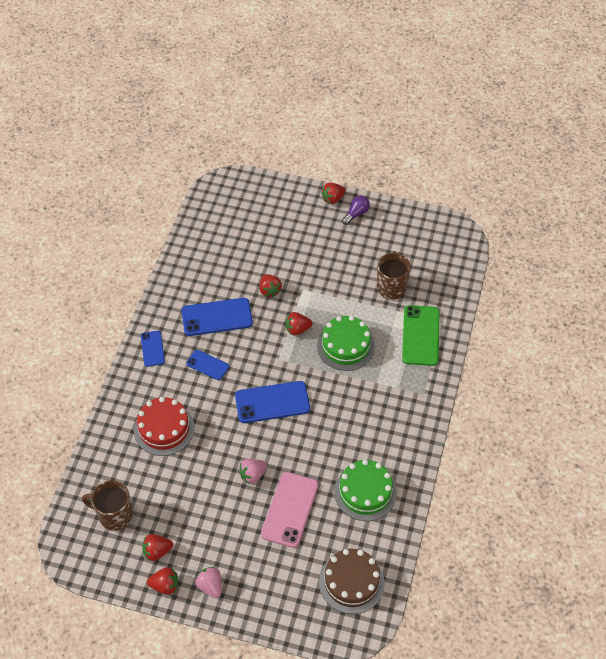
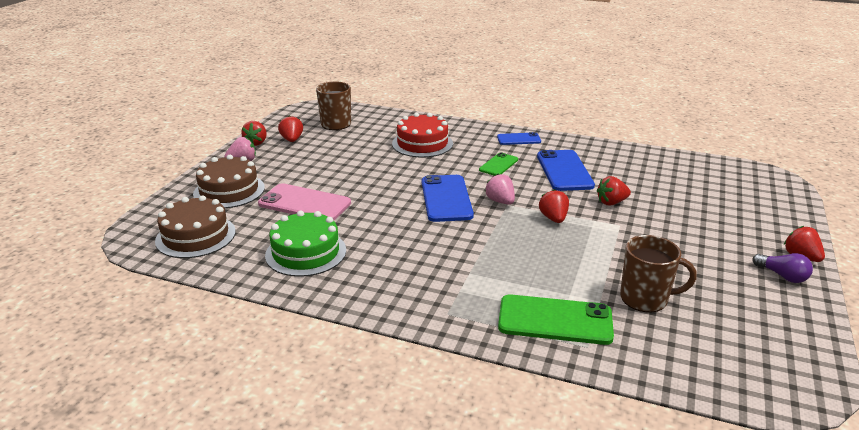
camera: 95 degrees right, 25 degrees down
blue phone [186,350,229,380] -> green phone [479,152,518,176]
pink strawberry [238,459,267,484] -> pink strawberry moved to [485,174,515,204]
green cake [317,316,375,371] -> none
none -> brown cake [193,155,265,208]

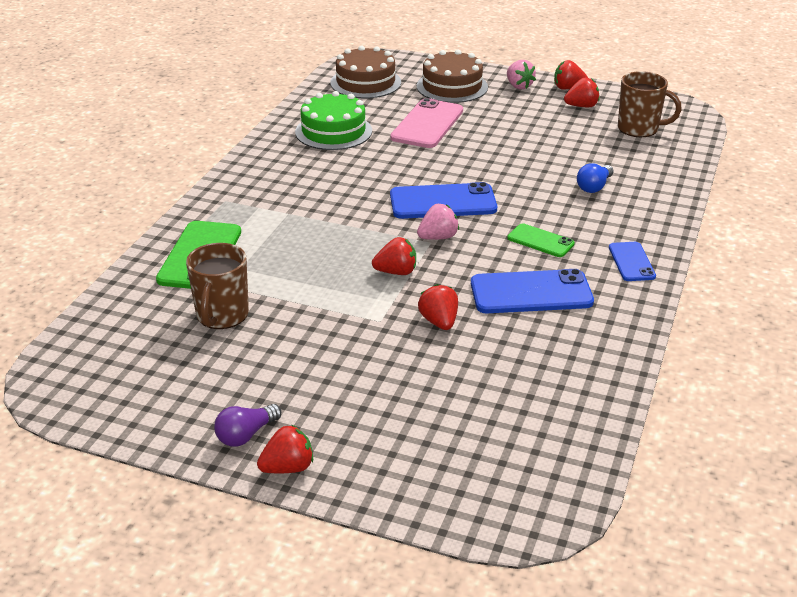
camera: 90 degrees right, 5 degrees up
red cake [392,113,453,157] -> blue light bulb [577,163,614,193]

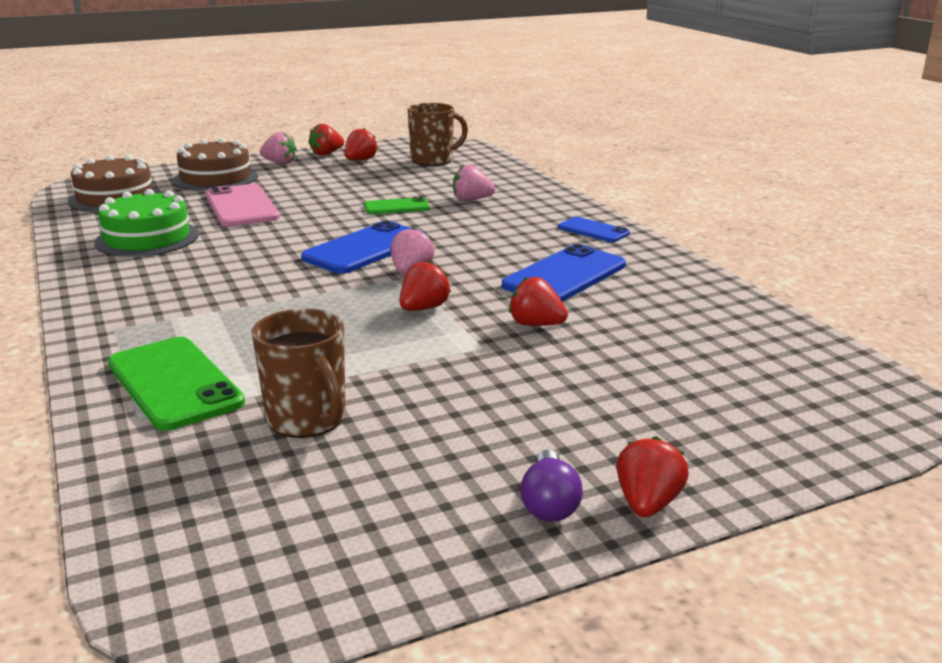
camera: 45 degrees left, 10 degrees down
green phone [507,223,575,257] -> green phone moved to [364,197,430,214]
blue light bulb [577,163,614,193] -> pink strawberry [453,165,495,201]

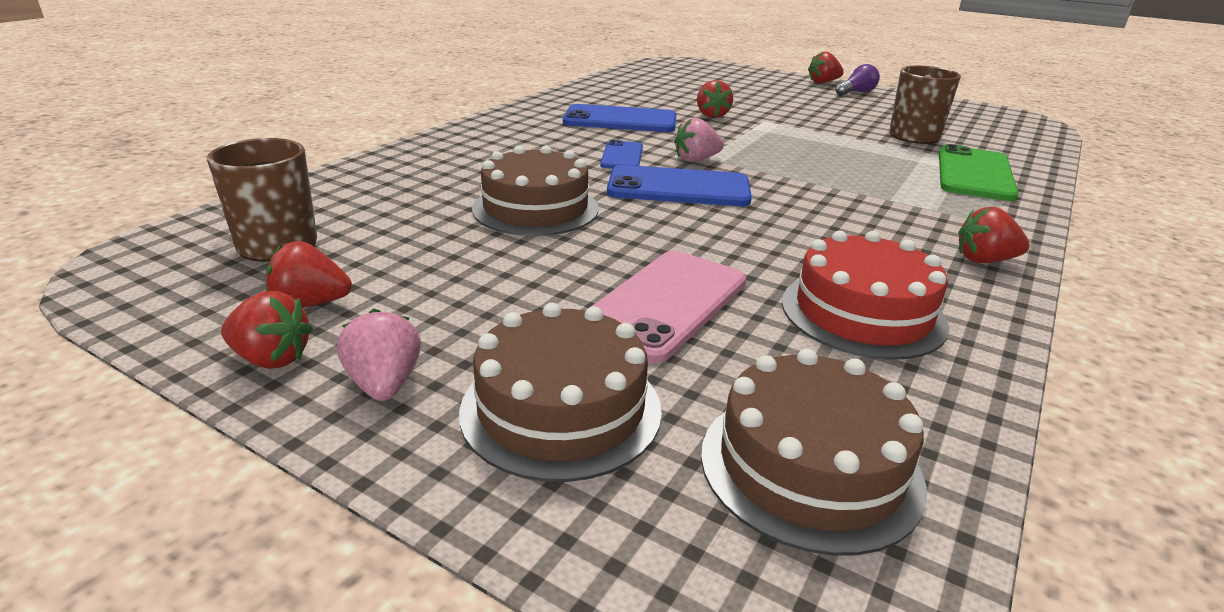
camera: 125 degrees left, 5 degrees up
green cake [94,189,199,257] -> red cake [782,231,949,360]
green phone [364,197,430,214] -> brown cake [472,145,598,236]
red strawberry [399,261,451,311] -> red strawberry moved to [958,207,1030,263]
pink strawberry [453,165,495,201] -> none
blue phone [558,217,630,242] -> blue phone moved to [600,140,643,169]

